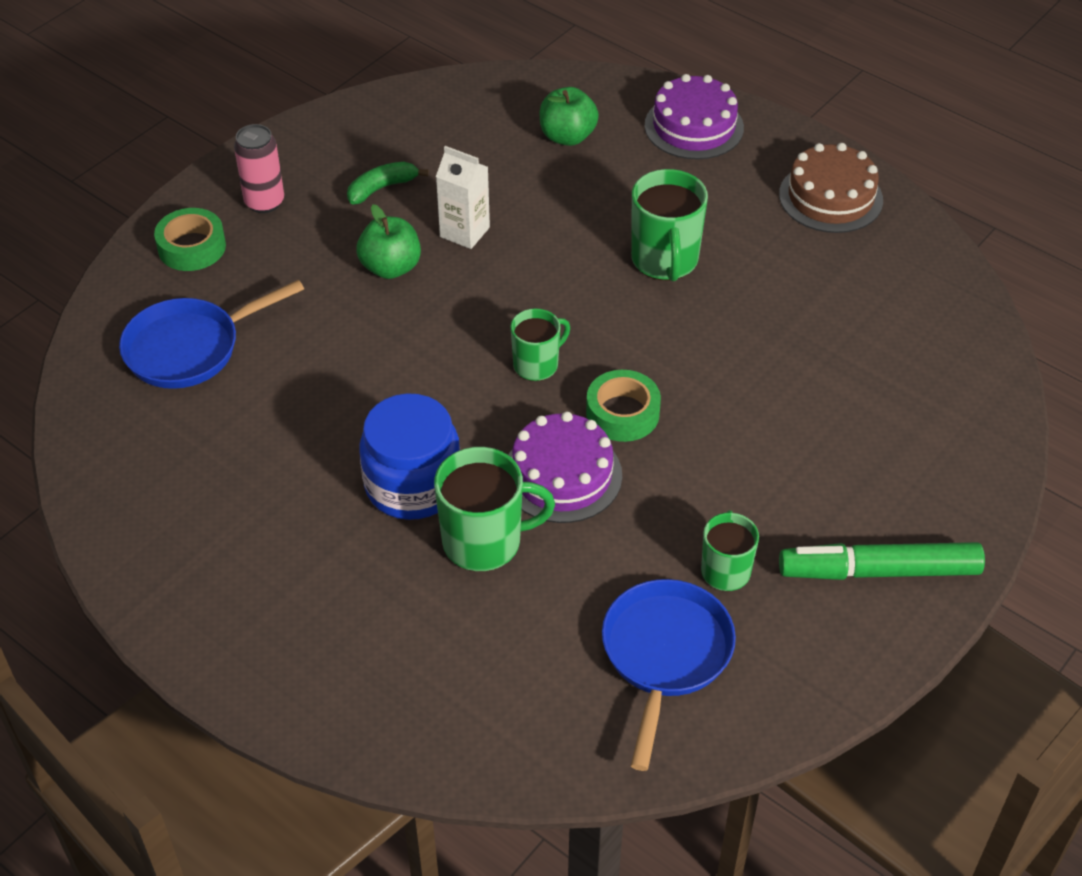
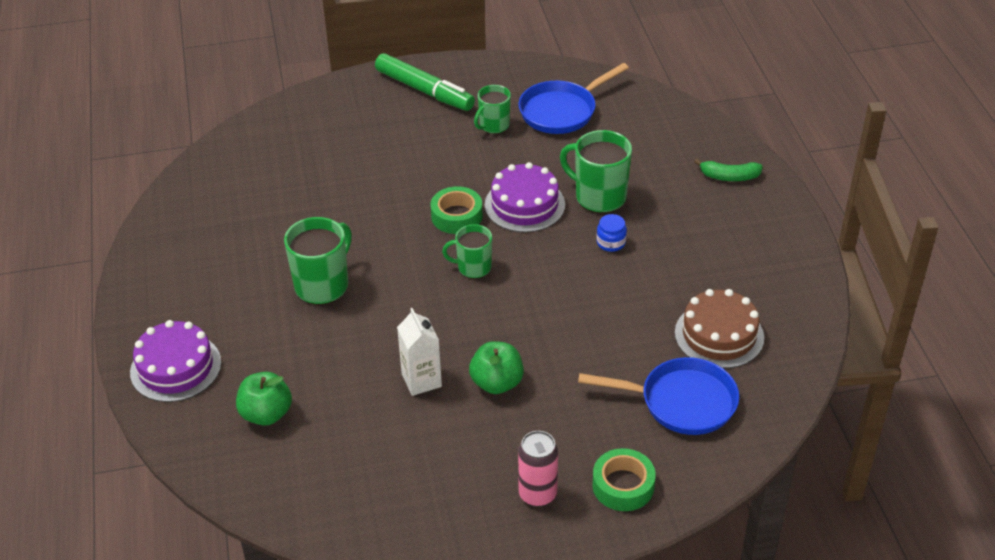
camera: 140 degrees left, 5 degrees down
green banana [347,162,429,205] -> green banana moved to [694,159,763,181]
blue jar [360,393,460,520] -> blue jar [596,214,627,252], size x0.44
brown cake [779,143,883,233] -> brown cake moved to [675,289,764,368]

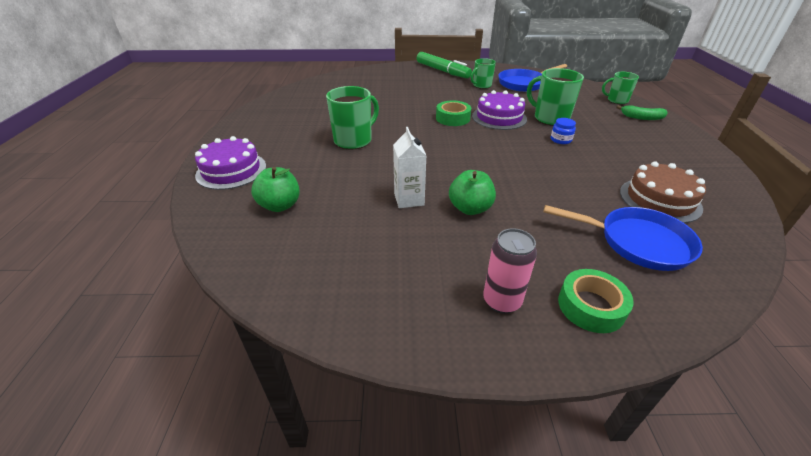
camera: 10 degrees right, 5 degrees down
green mug [442,224,492,279] -> green mug moved to [602,72,639,104]

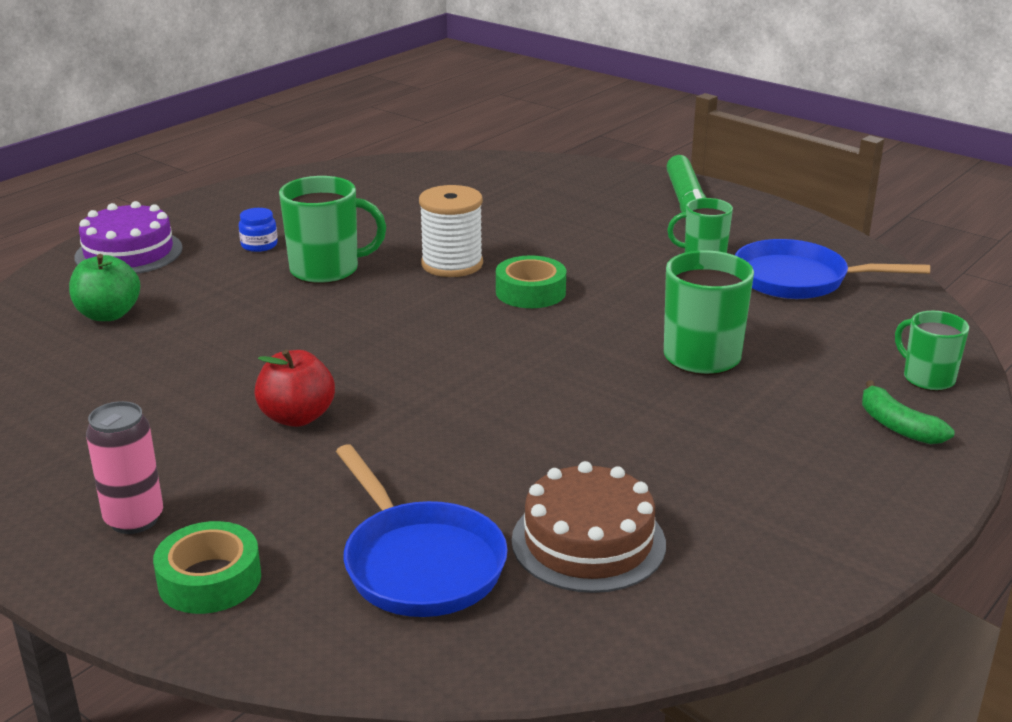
camera: 40 degrees right, 10 degrees down
white carton [393,127,427,208] -> none
green apple [449,170,496,215] -> red apple [254,350,335,427]
purple cake [472,90,527,130] -> none
blue jar [551,118,576,144] -> blue jar moved to [239,208,278,252]
none -> white spool [419,185,483,277]

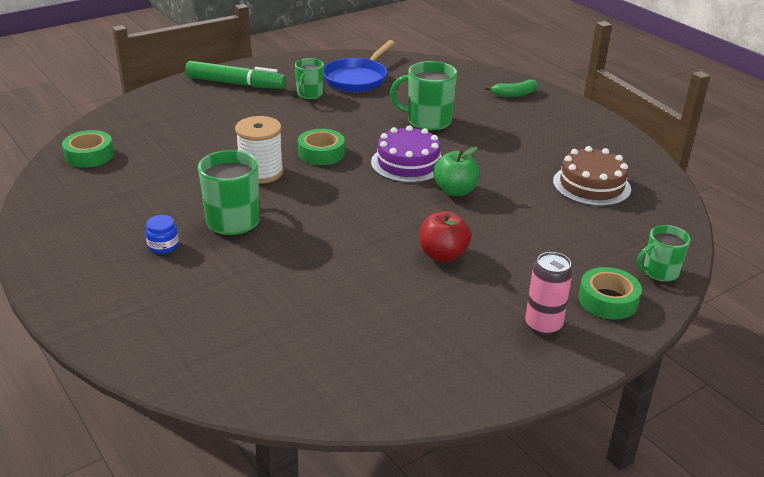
camera: 75 degrees left, 5 degrees up
green apple [69,254,140,321] -> green apple moved to [433,147,480,196]
purple cake [74,201,183,274] -> purple cake moved to [371,125,442,183]
blue pan [336,444,508,617] -> none
green mug [895,311,969,391] -> green mug moved to [637,225,691,282]
none -> green tape [62,130,114,168]

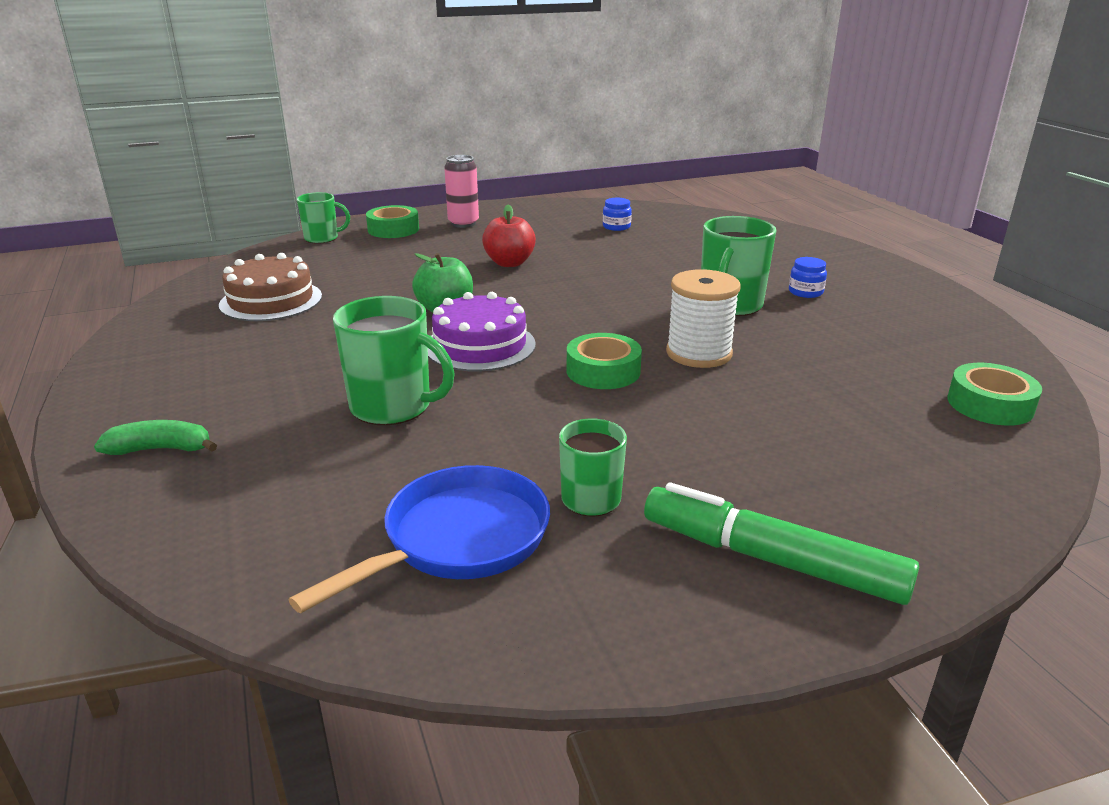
camera: 165 degrees left, 5 degrees down
none -> blue jar [603,198,632,231]

